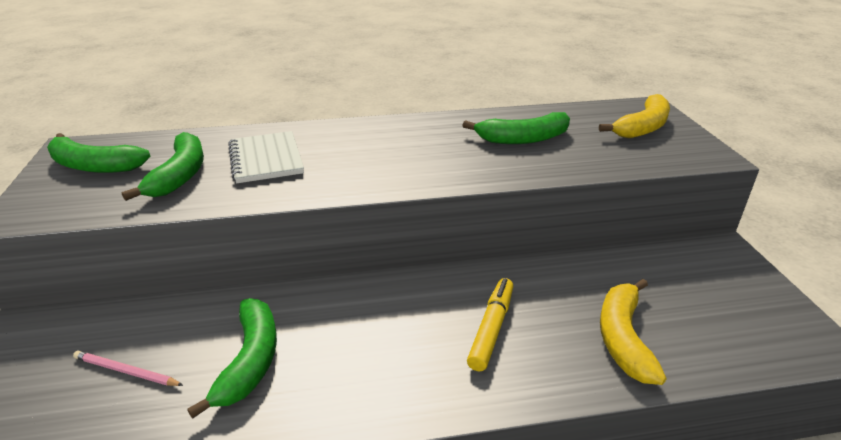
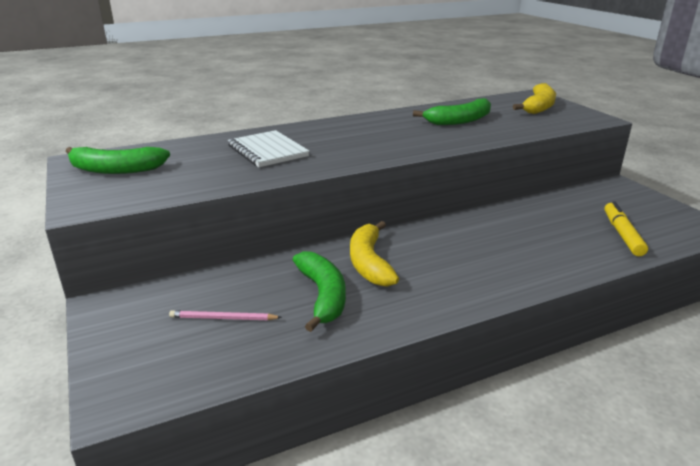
camera: 15 degrees left, 5 degrees down
green banana [122,132,204,201] -> none
yellow marker [467,278,513,371] -> yellow marker moved to [604,201,648,256]
yellow banana [600,279,666,385] -> yellow banana moved to [350,221,399,287]

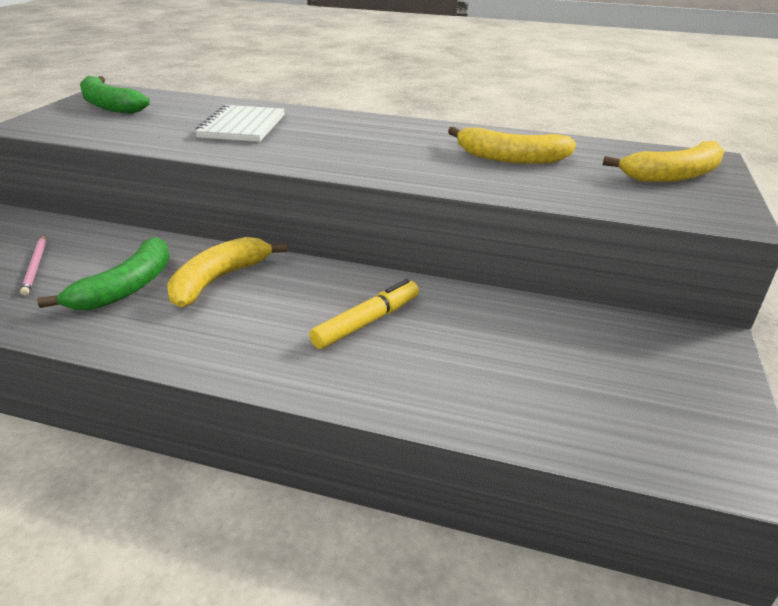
camera: 40 degrees right, 5 degrees up
pink pencil [169,310,282,320] -> pink pencil turned 150 degrees counterclockwise [20,235,46,295]
green banana [413,98,491,125] -> yellow banana [448,126,576,164]
yellow marker [604,201,648,256] -> yellow marker moved to [309,279,419,349]

